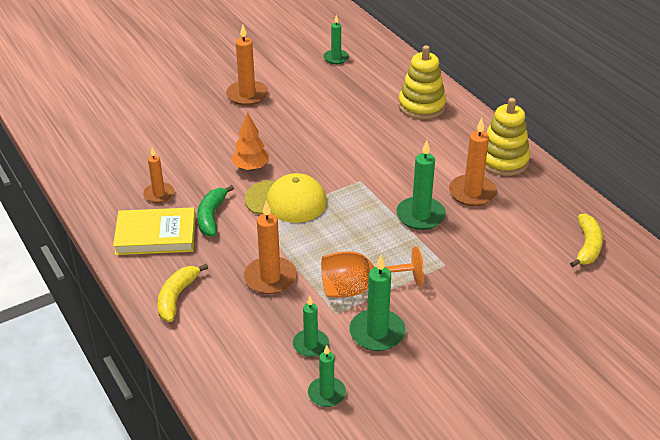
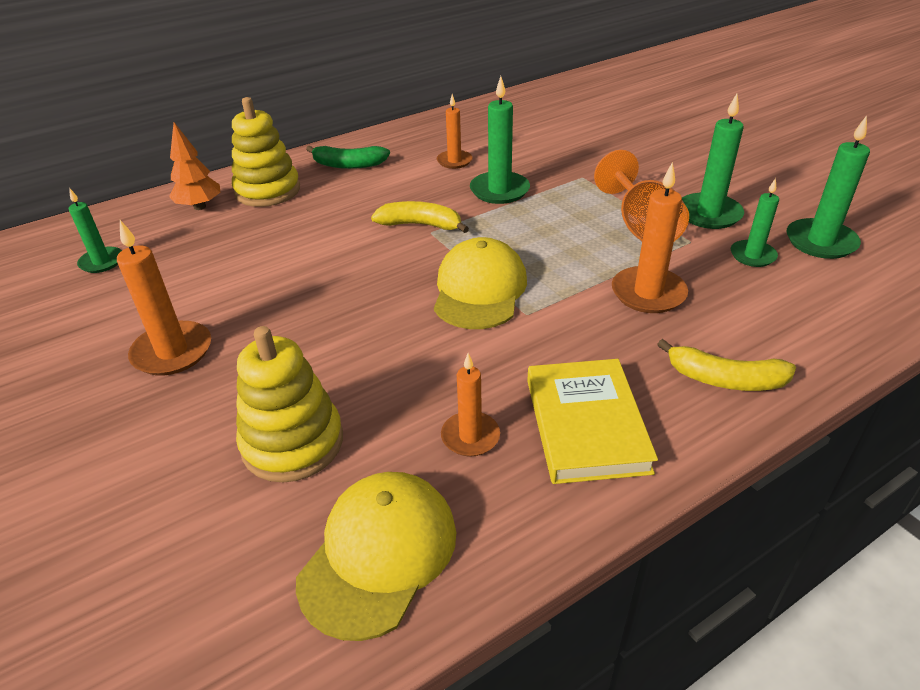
camera: 90 degrees left, 0 degrees up
green banana [197,185,234,236] -> green banana moved to [306,146,390,169]
orange tree [231,112,269,171] -> orange tree moved to [169,122,220,210]
green candle [308,345,346,407] -> green candle [787,115,870,259], size x1.56
orange candle [449,118,497,206] -> orange candle [437,94,473,169], size x0.64
yellow stacking toy [485,98,530,176] -> yellow stacking toy moved to [236,326,343,483]
yellow banana [570,214,603,267] -> yellow banana moved to [371,201,469,233]
none -> yellow cap [296,472,456,641]

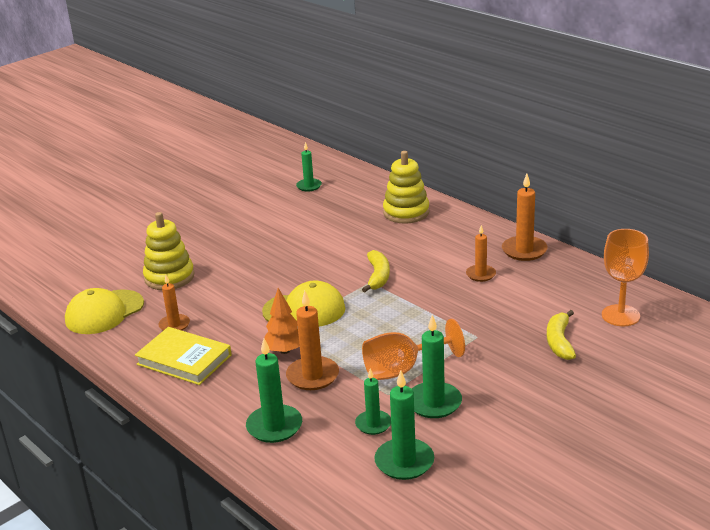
camera: 80 degrees right, 10 degrees down
orange candle [117,220,211,376] -> orange candle moved to [502,174,548,261]
orange tree [169,122,220,210] -> orange tree moved to [264,288,300,354]
yellow cap [296,472,456,641] -> yellow cap turned 120 degrees clockwise [65,288,144,334]
green banana [306,146,390,169] -> none
green candle [470,76,530,204] -> green candle moved to [246,339,302,443]
yellow book [527,359,658,484] -> yellow book turned 45 degrees clockwise [135,327,232,385]
yellow banana [657,339,796,391] -> yellow banana moved to [547,310,576,360]
none -> orange goblet [602,229,649,326]

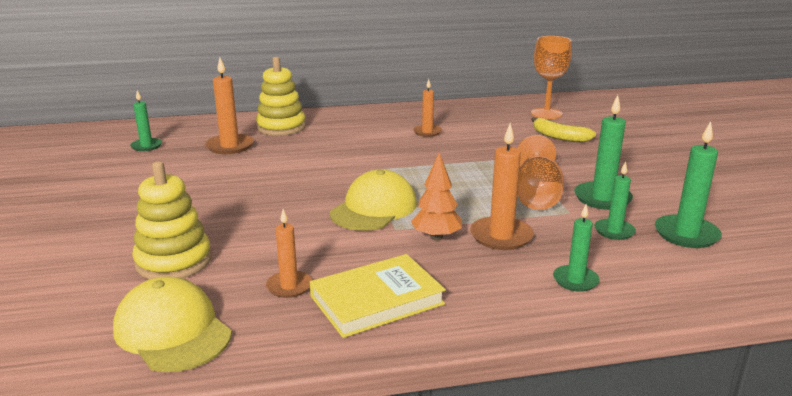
camera: 60 degrees left, 5 degrees down
yellow cap [65,288,144,334] -> yellow cap turned 150 degrees clockwise [113,276,232,372]
green candle [246,339,302,443] -> green candle [553,204,599,292], size x0.64
yellow banana [362,250,390,292] -> none
orange candle [502,174,548,261] -> orange candle moved to [205,57,254,154]

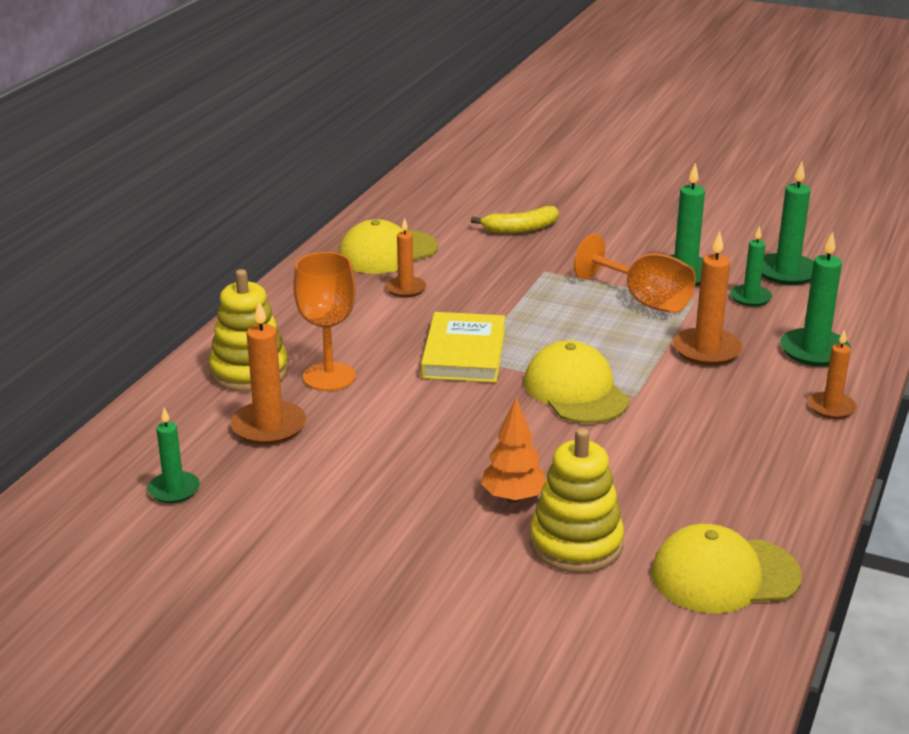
camera: 55 degrees left, 5 degrees up
orange candle [266,209,312,298] -> orange candle moved to [808,329,857,419]
yellow book [310,254,446,338] -> yellow book moved to [421,312,505,383]
orange tree [411,152,462,241] -> orange tree moved to [481,398,546,503]
orange goblet [531,36,572,119] -> orange goblet moved to [293,252,356,391]
green candle [553,204,599,292] -> green candle [780,231,851,366], size x1.56
none -> yellow cap [339,219,438,274]

